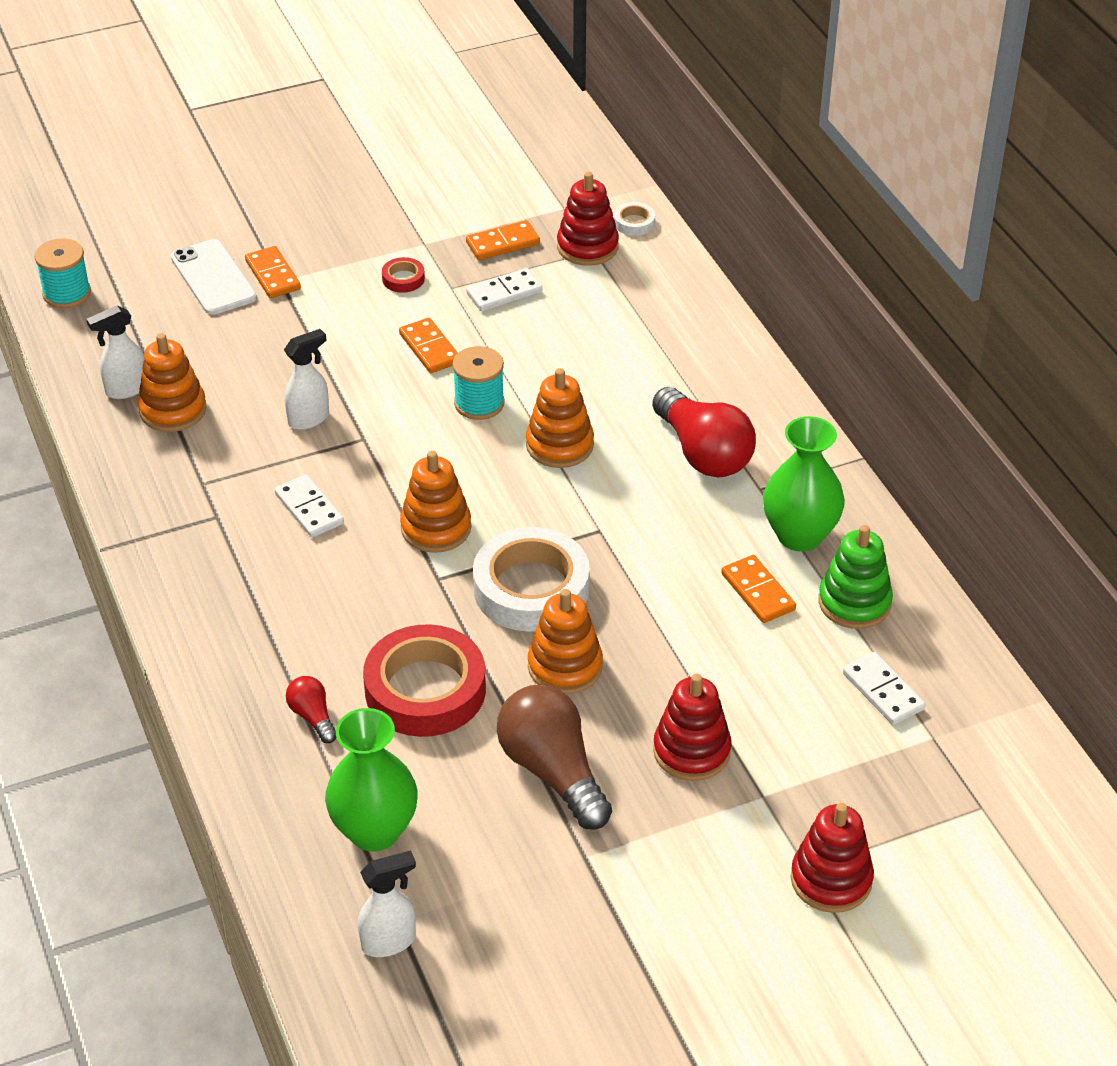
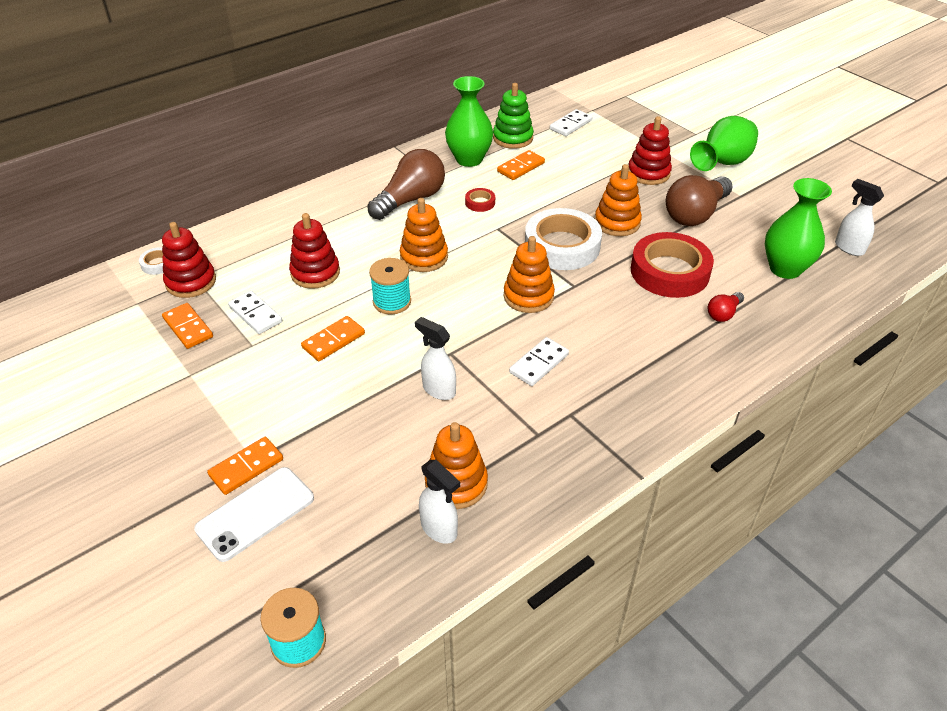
camera: 105 degrees left, 0 degrees up
red tape [382,257,425,293] -> red tape moved to [465,188,495,212]
red light bulb [652,387,756,477] -> brown light bulb [367,149,445,220]
red stacking toy [791,803,874,913] -> red stacking toy moved to [289,213,340,289]
none -> green vase [690,116,758,171]

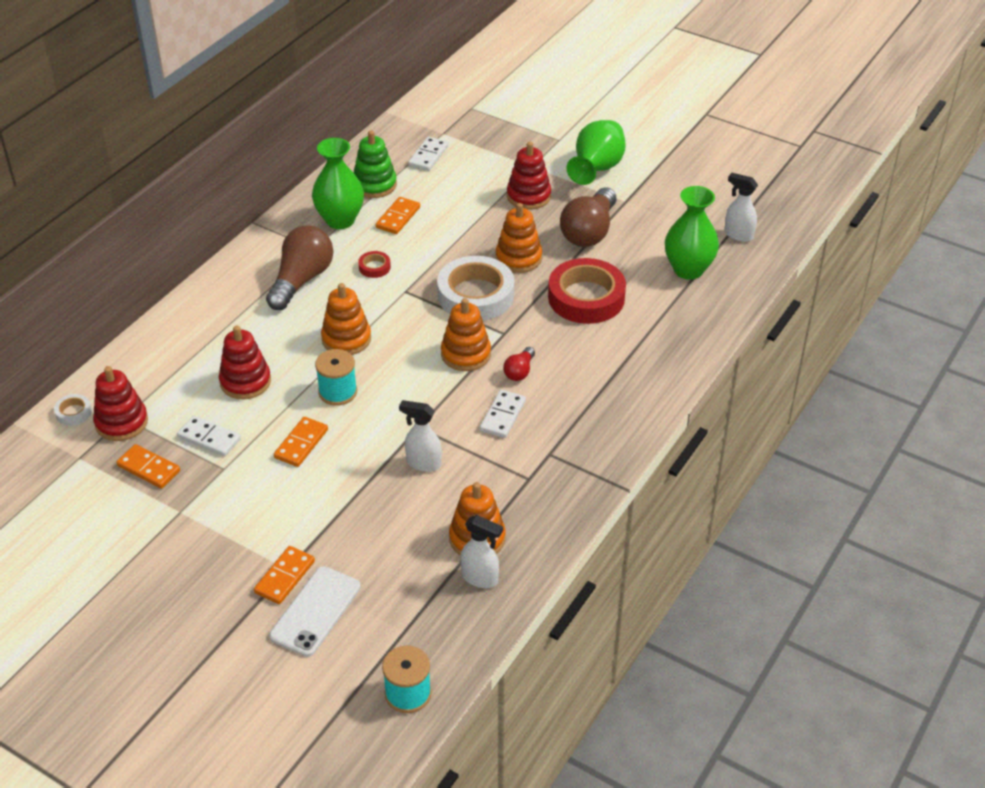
camera: 20 degrees left, 0 degrees up
red light bulb [708,292,744,322] -> red light bulb moved to [503,347,535,381]

